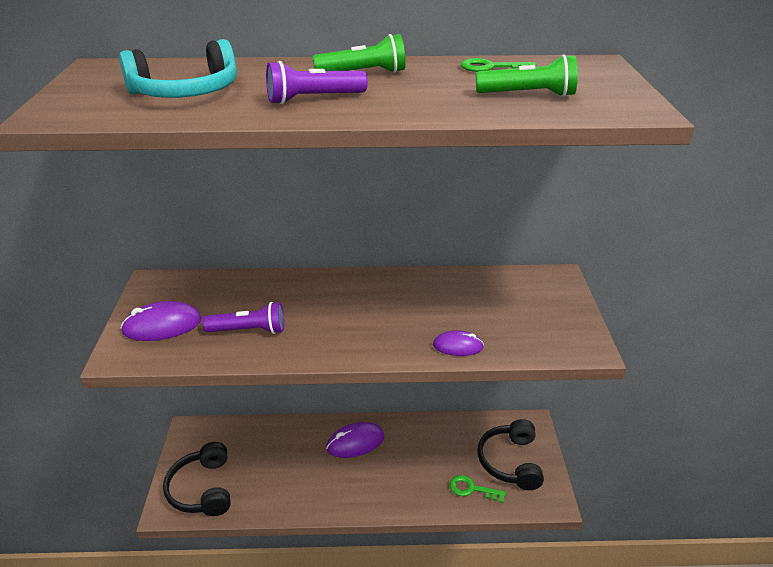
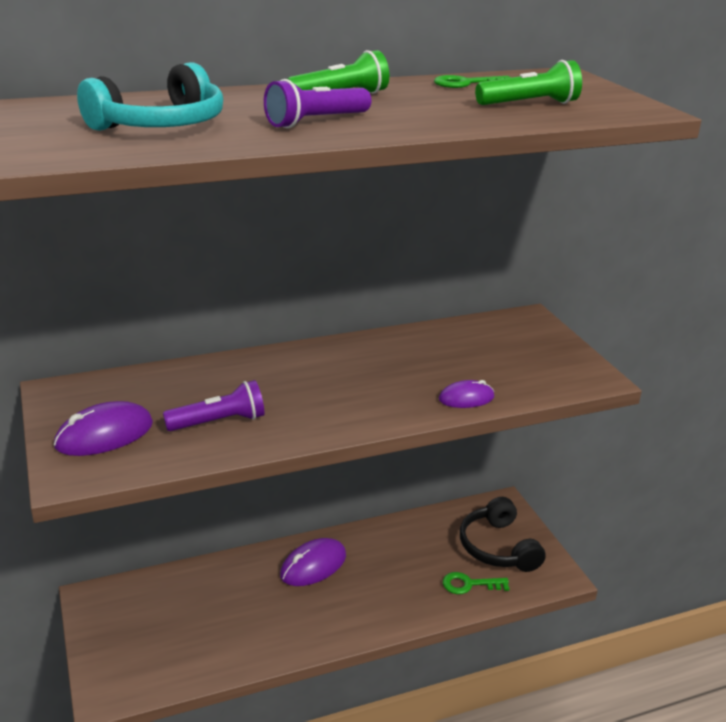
camera: 20 degrees left, 5 degrees down
black headphones [163,442,231,516] -> none

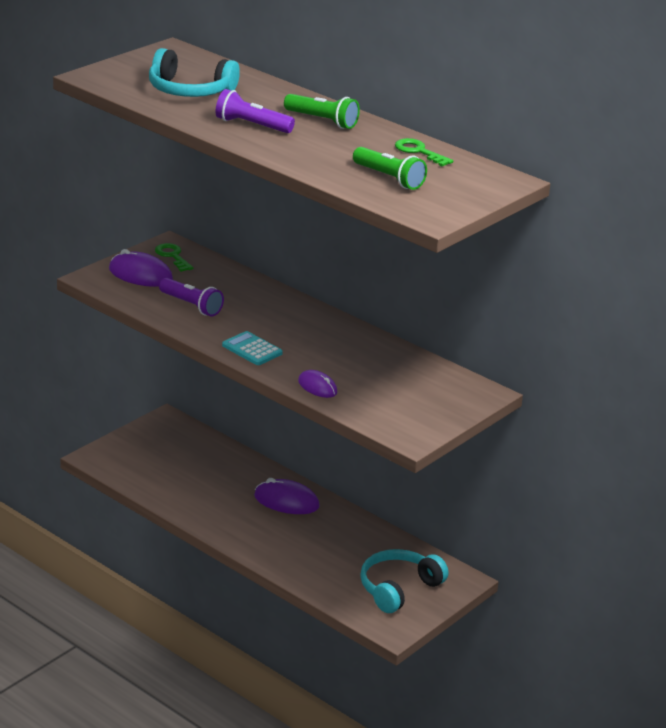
camera: 60 degrees right, 0 degrees up
green key [443,572,509,594] -> green key moved to [155,243,194,272]
black headphones [460,497,546,572] -> turquoise headphones [360,549,449,613]
none -> turquoise calculator [222,331,283,365]

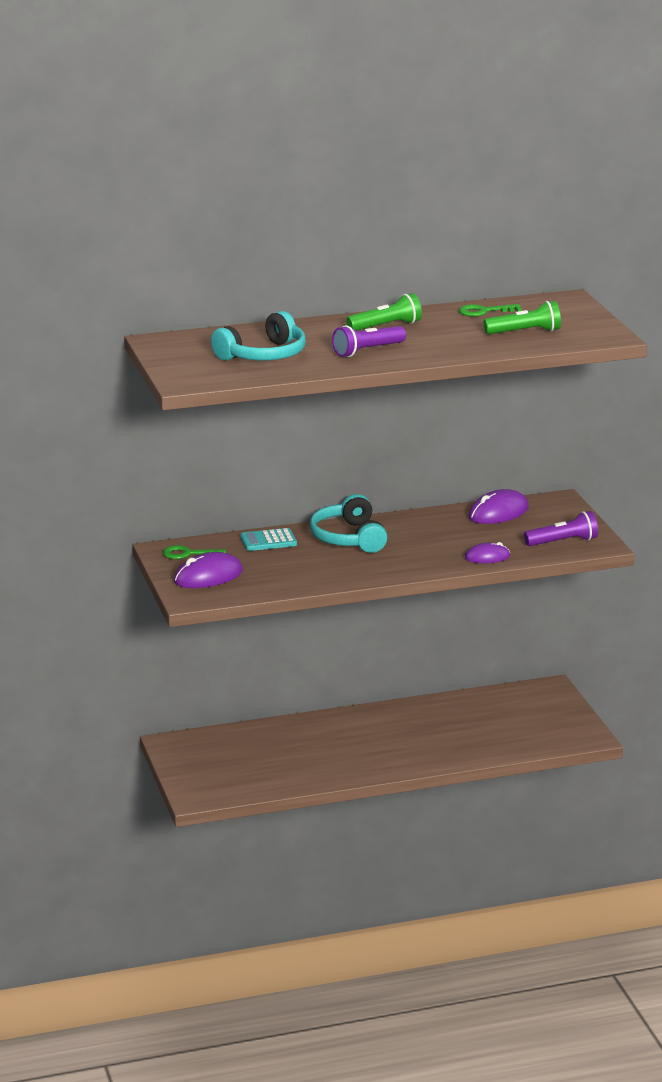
camera: 55 degrees left, 5 degrees down
purple flashlight [159,278,224,316] -> purple flashlight moved to [524,511,598,546]
turquoise calculator [222,331,283,365] -> turquoise calculator moved to [240,528,297,551]
purple mouse [254,478,320,514] -> purple mouse moved to [468,489,529,524]
turquoise headphones [360,549,449,613] -> turquoise headphones moved to [310,494,387,553]

